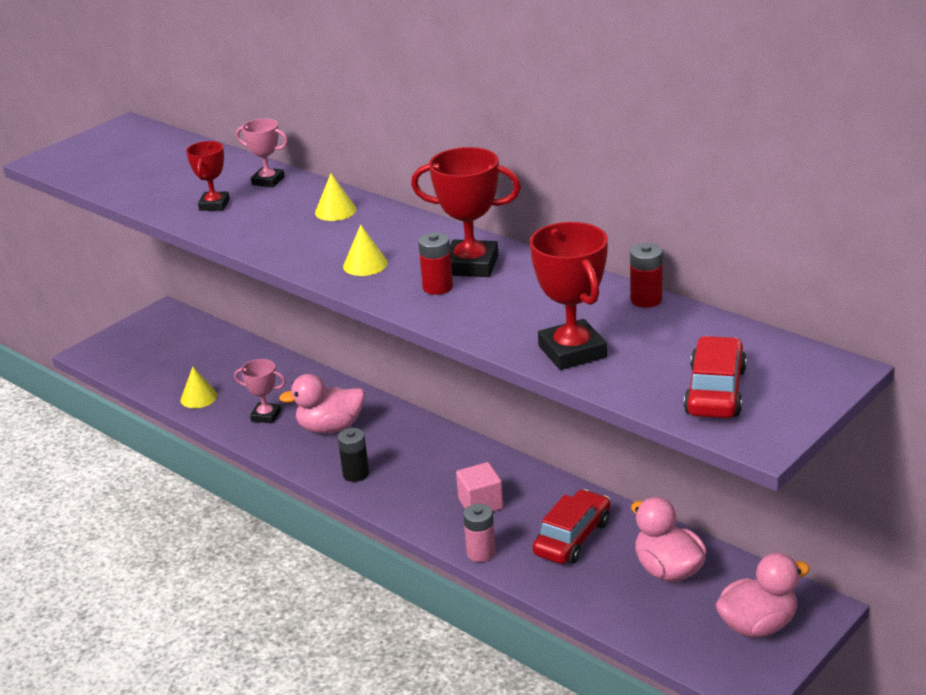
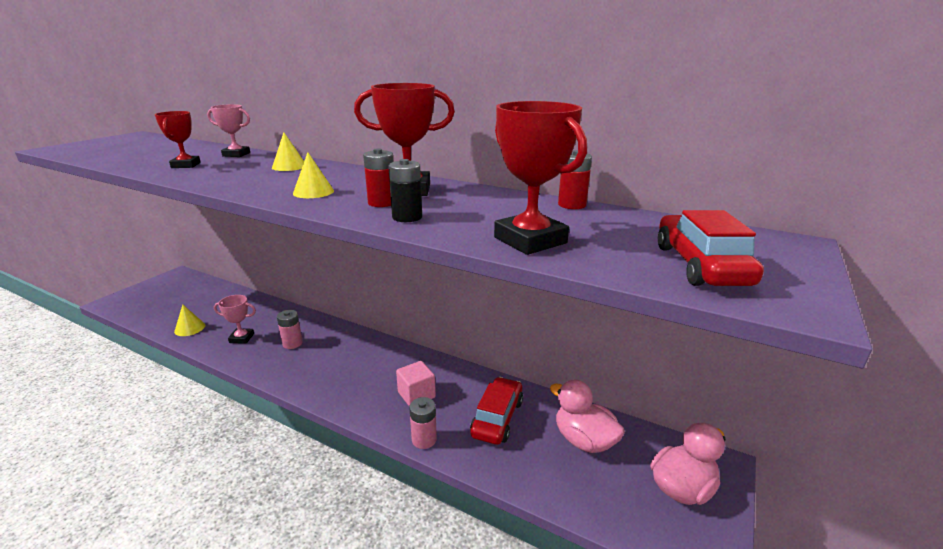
camera: 15 degrees left, 5 degrees down
pink duck [279,374,365,433] -> pink battery [277,310,303,349]
black battery [338,428,369,482] -> black battery moved to [388,159,422,222]

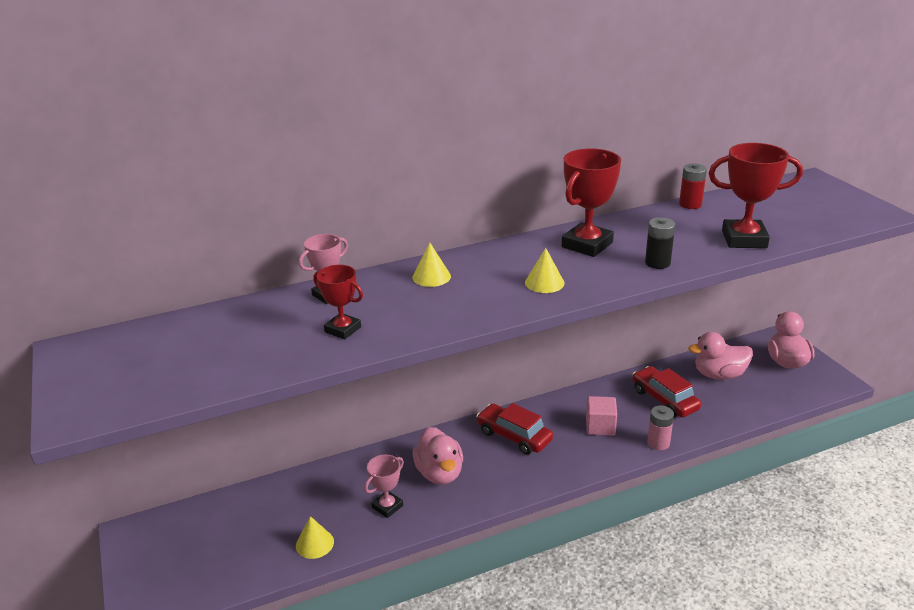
camera: 50 degrees left, 5 degrees up
pink battery [277,310,303,349] -> pink duck [413,427,463,485]
red battery [363,148,393,207] -> none
red car [658,210,764,286] -> red car moved to [476,403,553,455]

